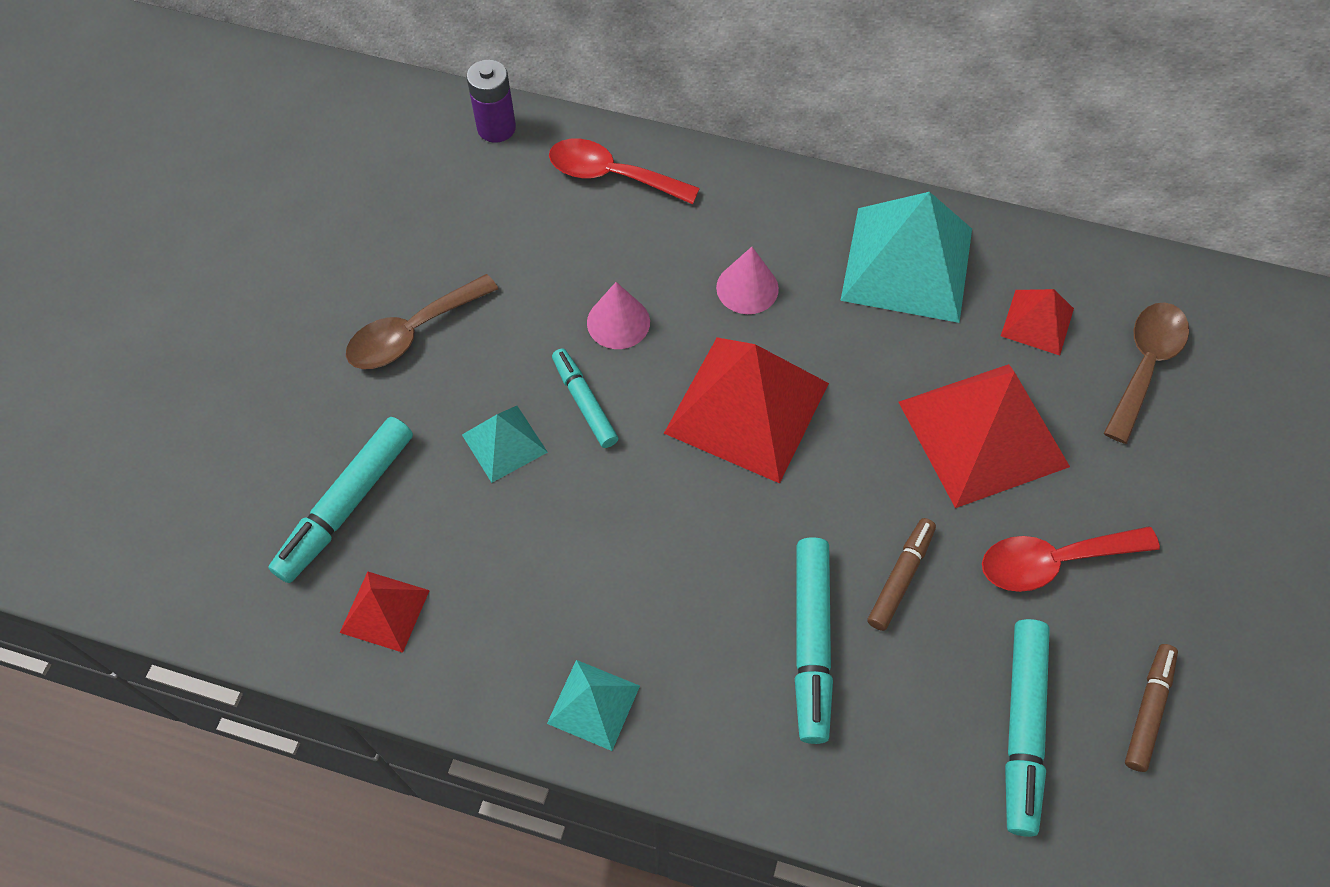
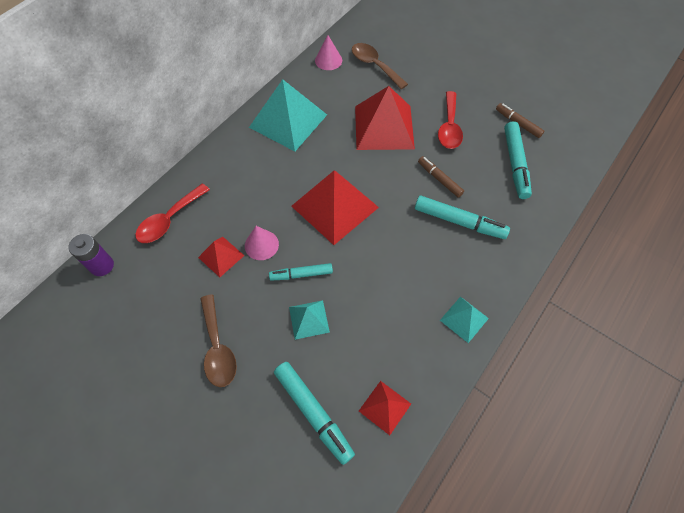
camera: 70 degrees left, 0 degrees up
pink cone [716,247,779,314] -> pink cone moved to [315,35,342,70]
red pyramid [1001,289,1074,355] -> red pyramid moved to [198,237,245,277]
turquoise marker [1005,619,1050,837] -> turquoise marker turned 60 degrees clockwise [504,121,532,199]

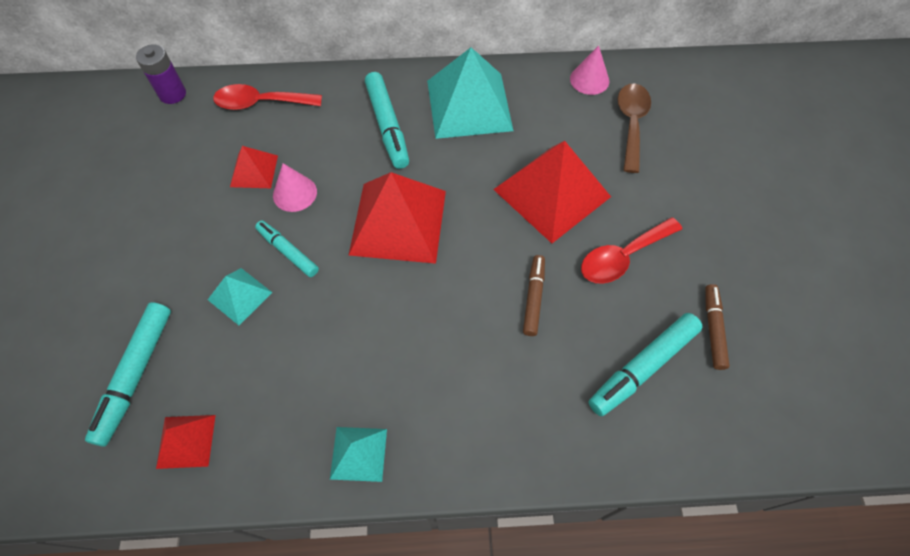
camera: 50 degrees right, 0 degrees up
brown spoon [200,294,237,387] -> none
turquoise marker [415,196,510,239] -> turquoise marker moved to [365,72,409,169]

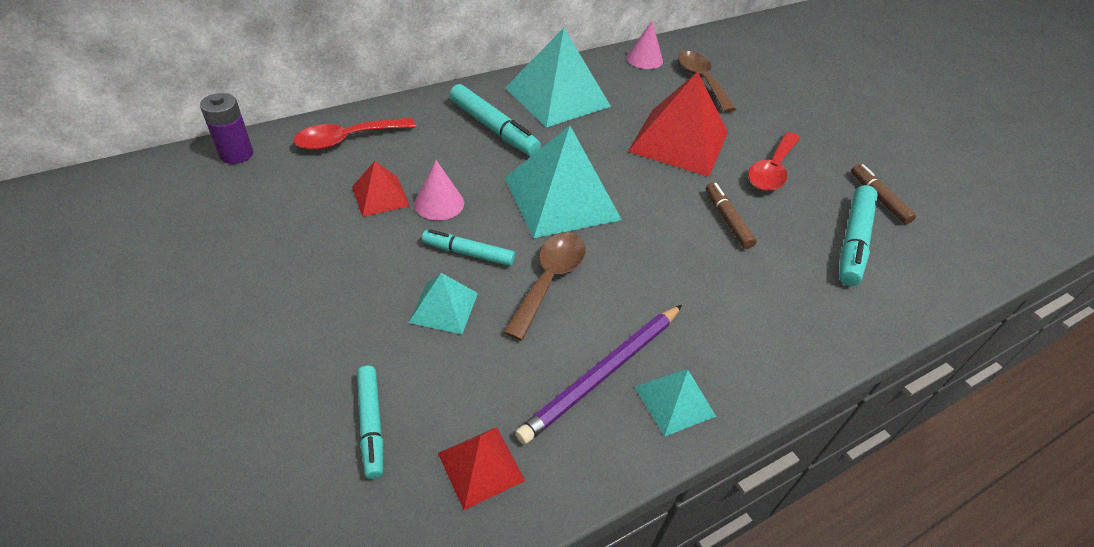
camera: 30 degrees left, 15 degrees down
turquoise marker [85,302,171,447] -> turquoise marker [357,366,383,479], size x0.63
red pyramid [349,172,446,264] -> turquoise pyramid [505,126,622,238]
none -> brown spoon [503,232,586,341]
none -> purple pencil [515,305,682,445]

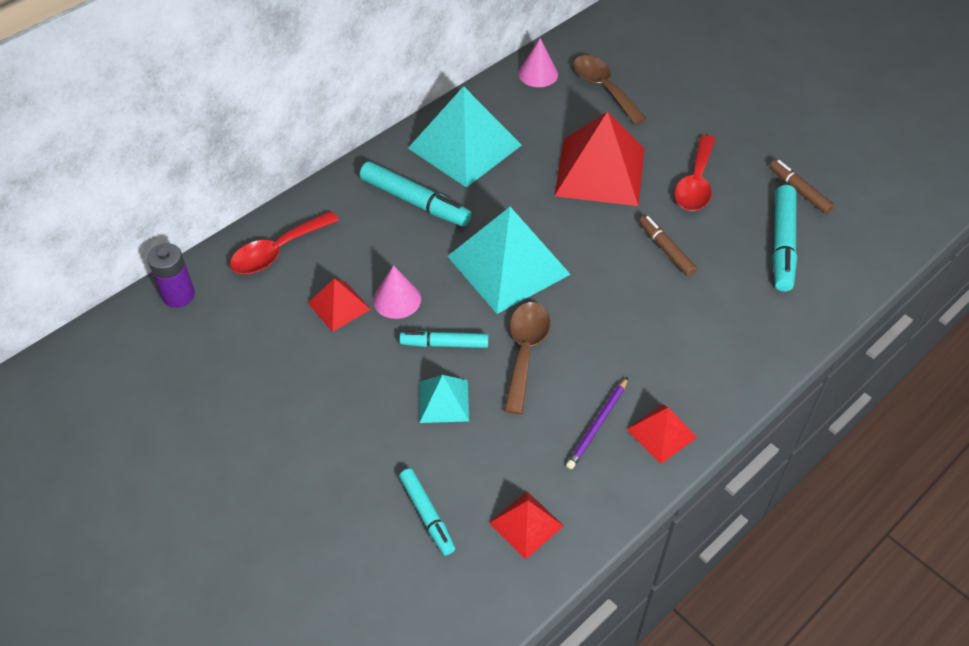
camera: 10 degrees left, 5 degrees up
purple pencil [515,305,682,445] -> purple pencil [566,377,628,469], size x0.61
turquoise pyramid [635,369,716,437] -> red pyramid [626,404,697,464]

